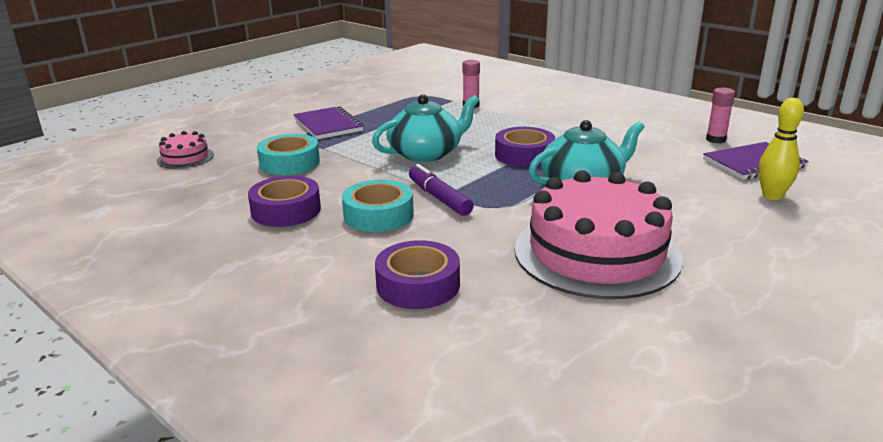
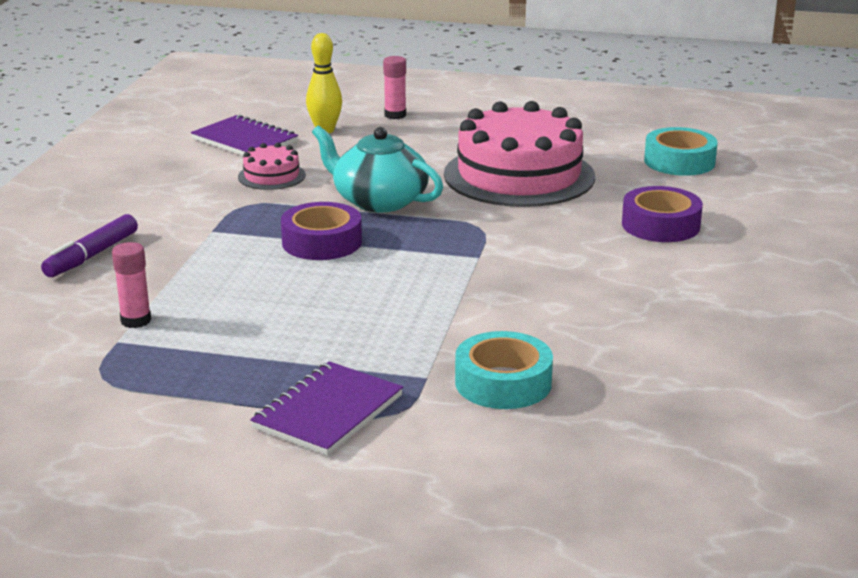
camera: 120 degrees left, 0 degrees up
pink cake [157,131,214,169] -> pink cake moved to [238,143,306,190]
purple tape [248,176,321,227] -> none
turquoise tape [342,180,414,232] -> turquoise tape moved to [644,127,718,176]
turquoise teapot [372,94,479,162] -> none
purple marker [409,164,474,216] -> purple marker moved to [41,214,138,277]
pink glue stick [706,88,735,143] -> pink glue stick moved to [383,56,406,119]

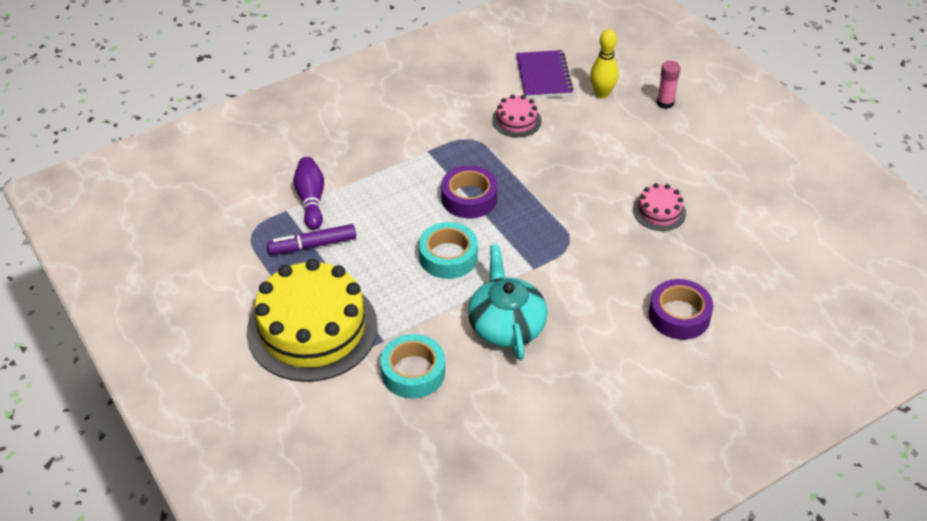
camera: 45 degrees right, 20 degrees up
purple marker [41,214,138,277] -> purple marker moved to [267,224,356,255]
pink glue stick [112,242,151,328] -> purple bowling pin [294,157,324,230]
purple notebook [250,361,403,456] -> yellow cake [247,259,378,382]
turquoise teapot [312,125,443,213] -> turquoise teapot moved to [468,244,548,360]
pink cake [444,101,595,207] -> pink cake [633,183,686,231], size x0.45
turquoise tape [644,127,718,176] -> turquoise tape moved to [419,222,478,279]

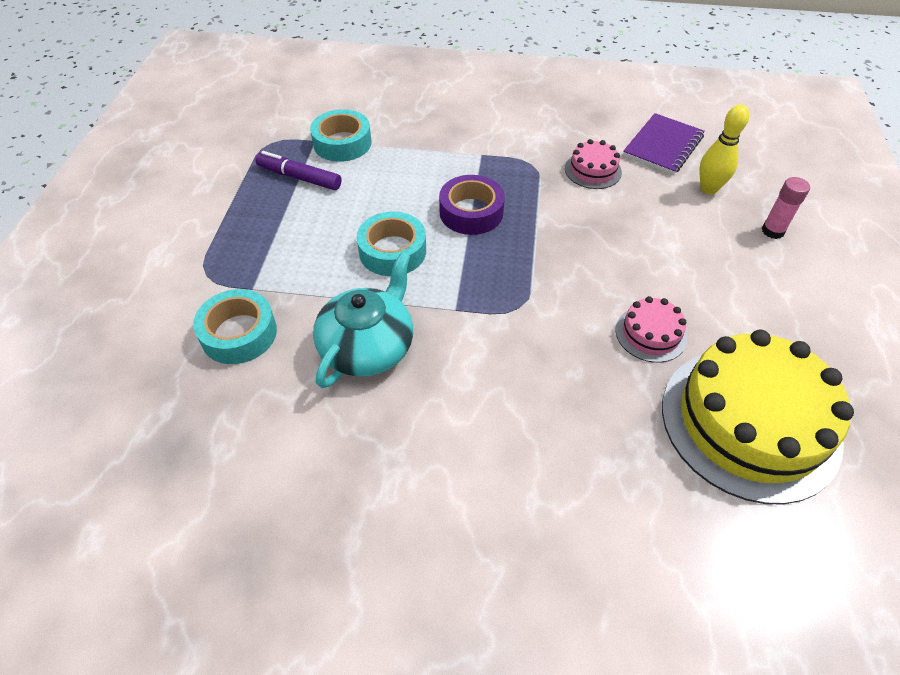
camera: 40 degrees right, 5 degrees up
yellow cake [247,259,378,382] -> yellow cake moved to [662,329,854,504]
purple bowling pin [294,157,324,230] -> turquoise tape [310,109,372,162]
purple tape [649,279,713,340] -> none

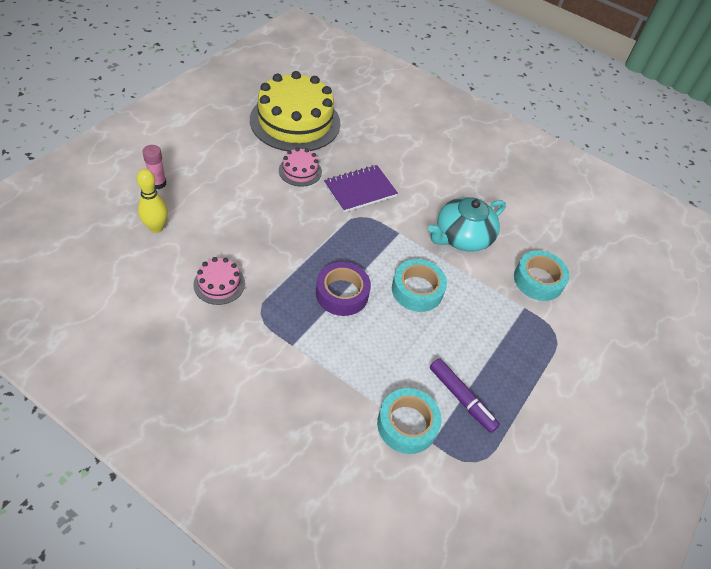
camera: 160 degrees left, 0 degrees up
purple notebook [623,113,705,175] -> purple notebook moved to [324,165,398,213]

